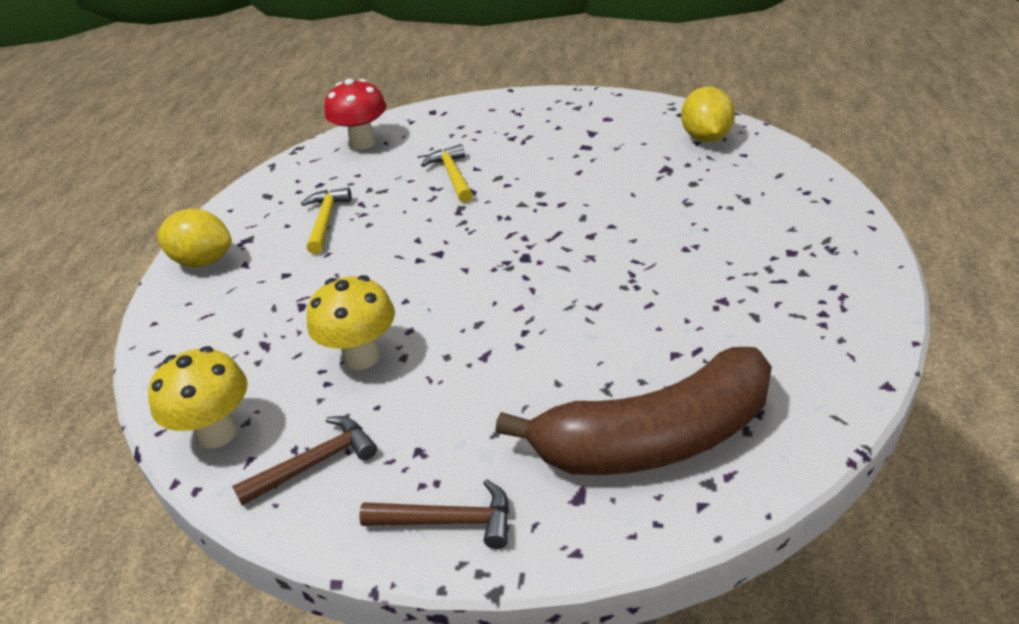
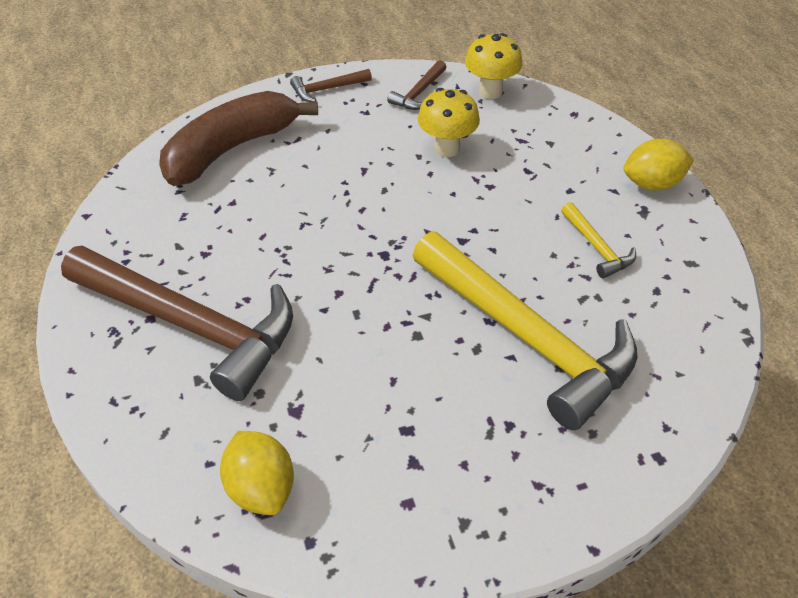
camera: 150 degrees right, 10 degrees up
red mushroom [324,78,386,150] -> none
yellow hammer [421,144,473,203] -> yellow hammer [412,231,638,430], size x2.39
none -> brown hammer [61,246,293,401]

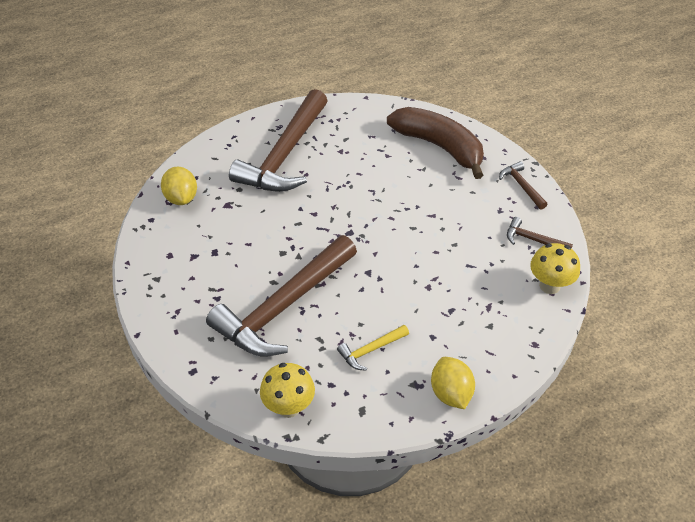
camera: 85 degrees right, 0 degrees up
yellow lemon [220,431,294,515] -> yellow lemon turned 75 degrees counterclockwise [161,166,197,205]
yellow hammer [412,231,638,430] -> brown hammer [206,235,357,356]
yellow mushroom [418,88,480,157] -> yellow mushroom moved to [260,363,315,418]

